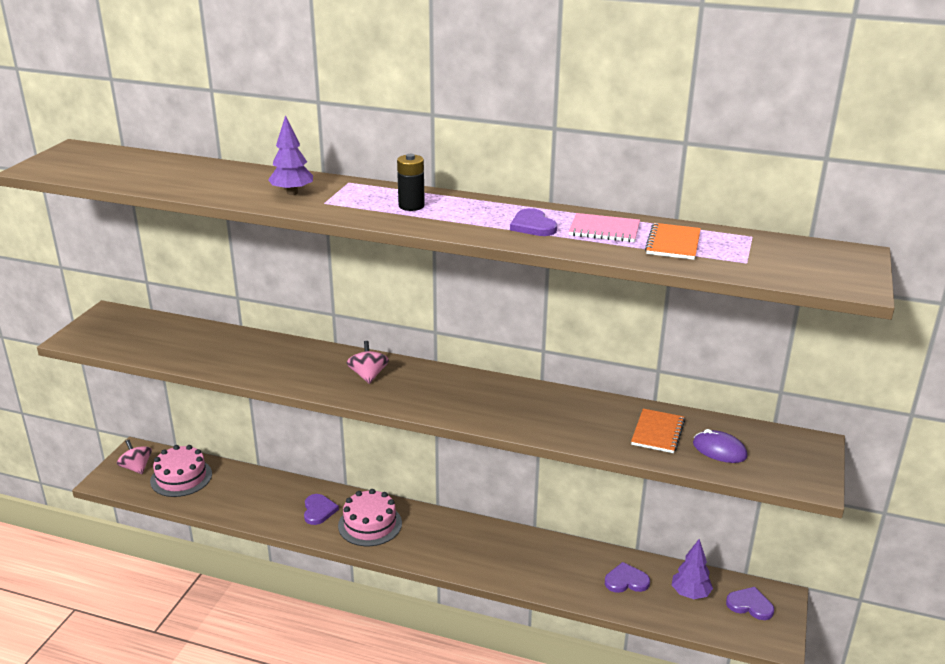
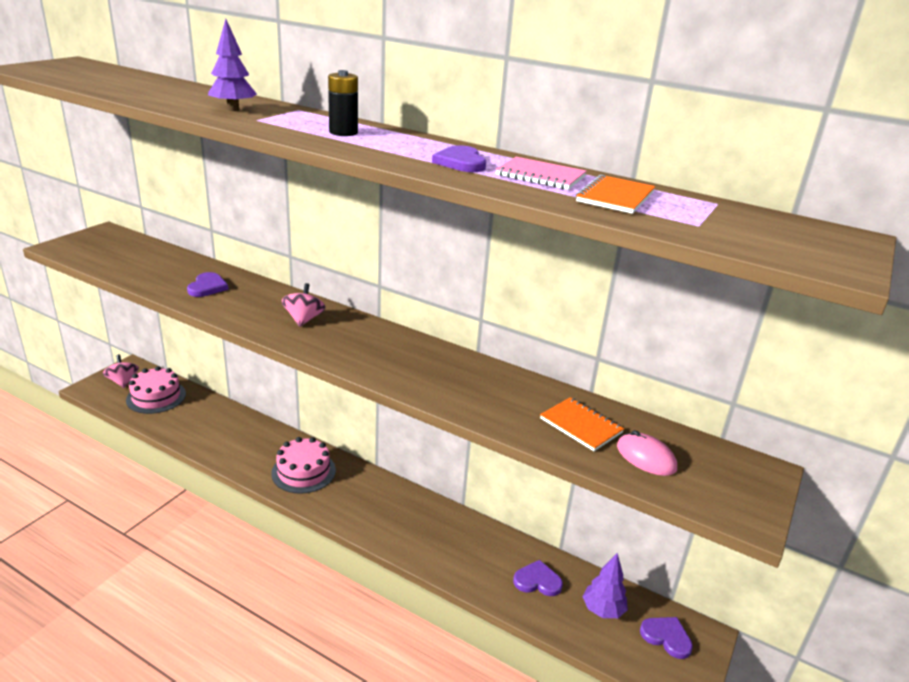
camera: 10 degrees right, 0 degrees up
purple heart [304,494,339,525] -> purple heart moved to [187,272,229,297]
orange notebook [631,409,685,453] -> orange notebook turned 75 degrees counterclockwise [540,398,624,451]
purple mouse [693,429,748,463] -> pink mouse [617,430,677,476]

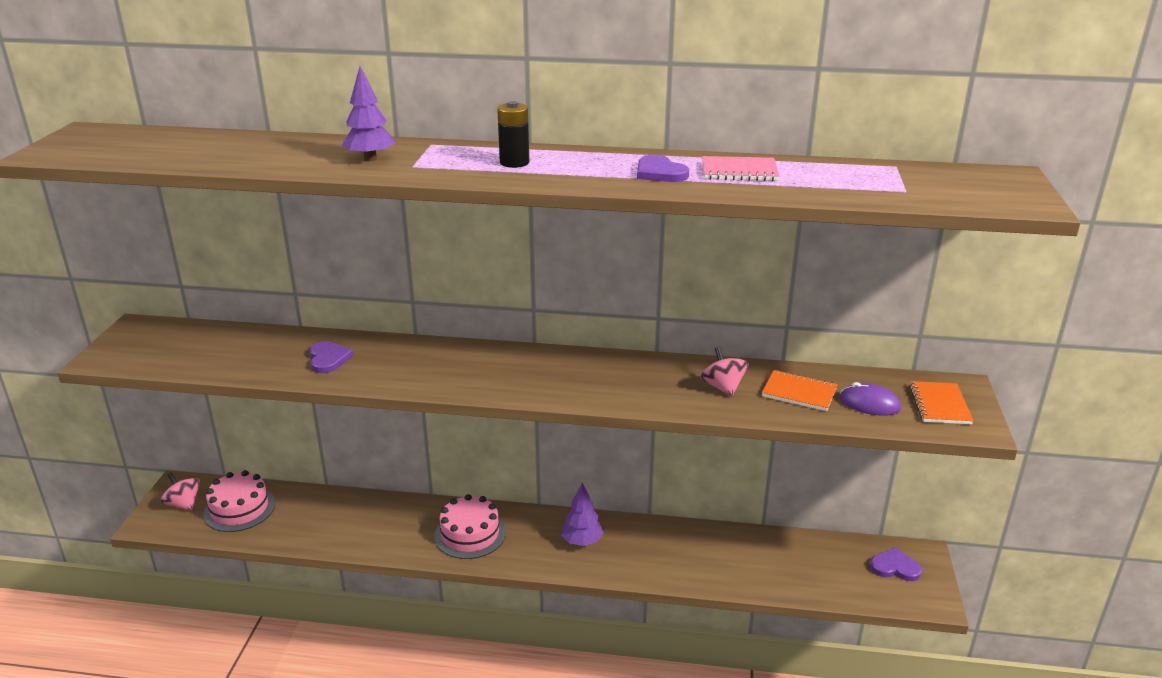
camera: 20 degrees left, 0 degrees up
pink spinning top [282,283,325,327] -> pink spinning top moved to [700,347,748,397]
purple heart [513,560,563,596] -> none
orange notebook [576,175,655,214] -> orange notebook moved to [909,381,974,424]
purple tree [582,553,628,618] -> purple tree moved to [561,482,604,546]
pink mouse [617,430,677,476] -> purple mouse [840,382,901,416]

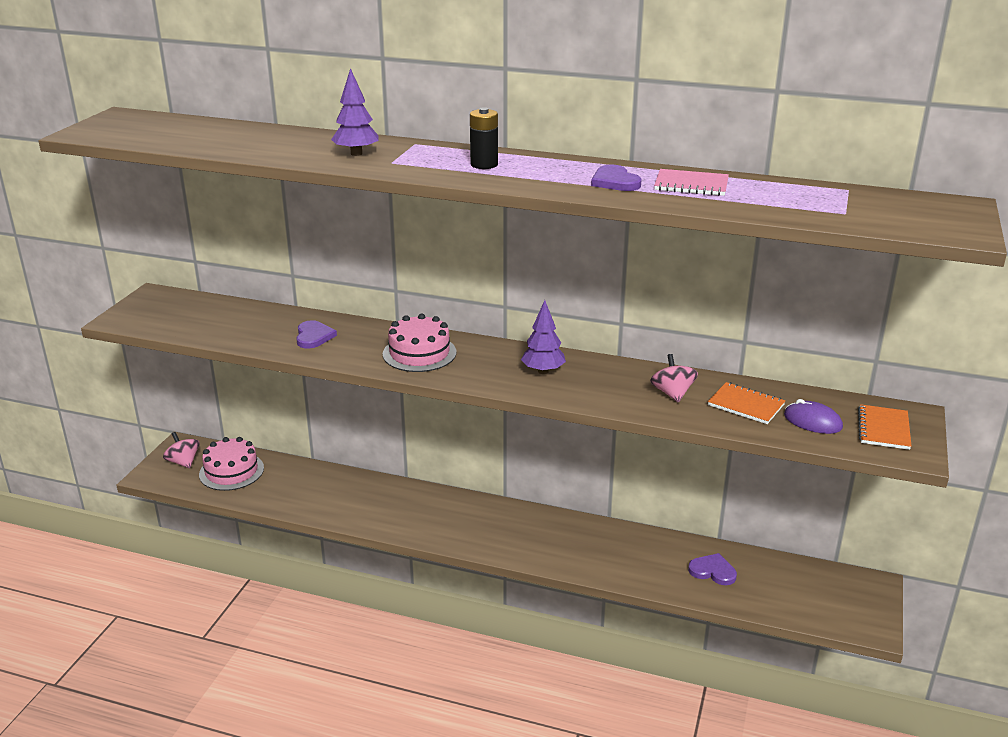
camera: 10 degrees right, 0 degrees up
pink cake [434,494,506,559] -> pink cake moved to [383,314,457,372]
purple tree [561,482,604,546] -> purple tree moved to [521,300,566,374]
purple heart [870,547,922,581] -> purple heart moved to [688,553,737,585]

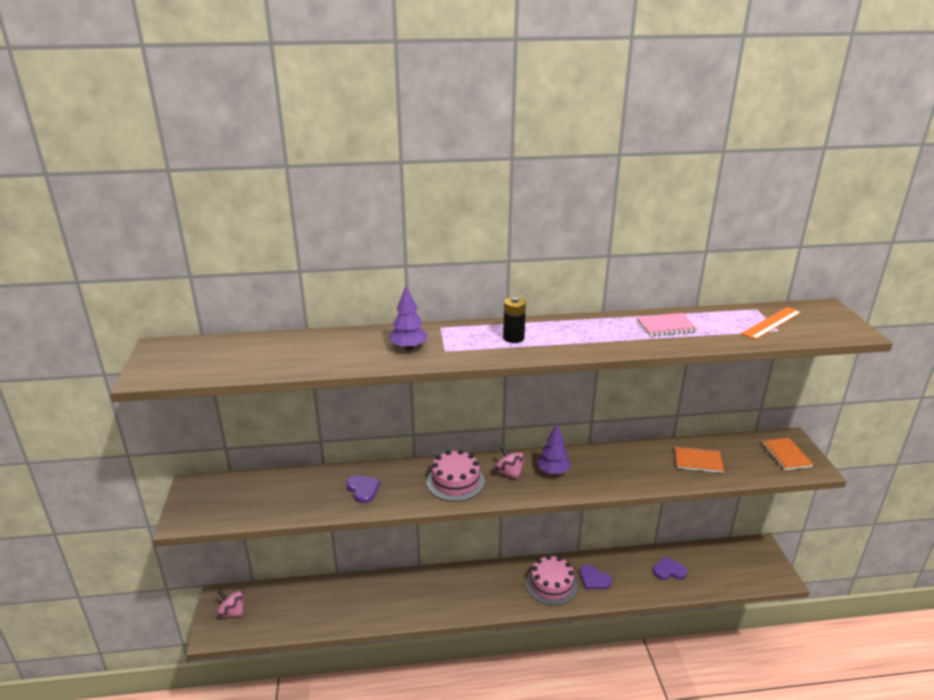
camera: 25 degrees left, 0 degrees up
pink cake [199,437,264,491] -> pink cake moved to [526,555,578,606]
purple heart [591,165,642,191] -> purple heart moved to [580,565,612,589]
pink spinning top [650,354,698,403] -> pink spinning top moved to [494,445,525,480]
purple mouse [784,399,843,434] -> none
none -> orange ruler [741,307,801,340]

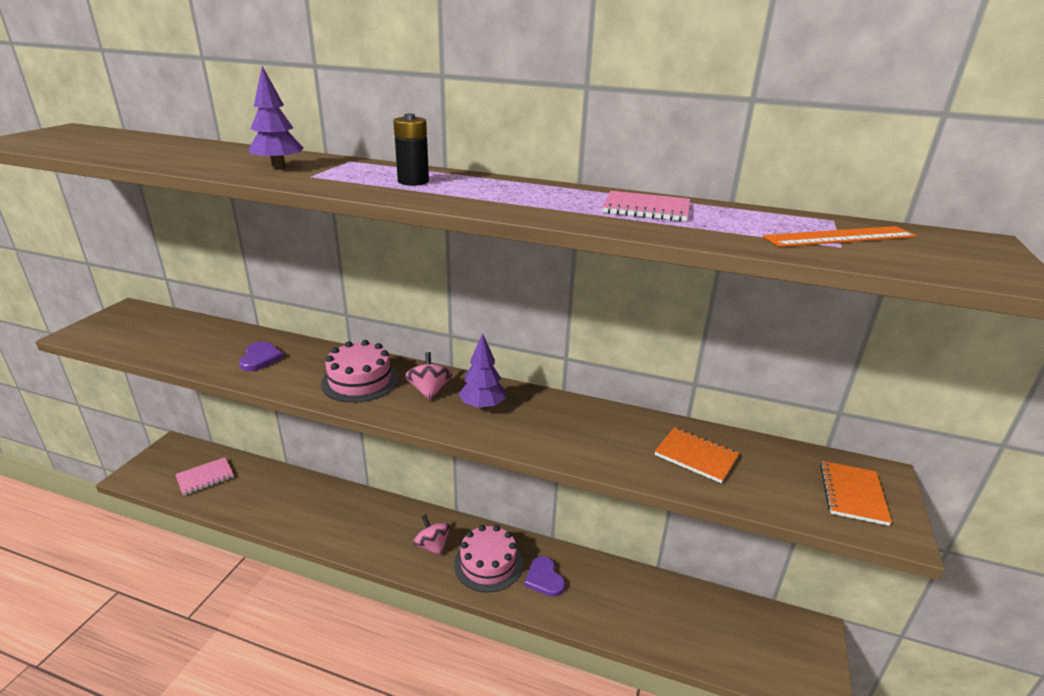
camera: 25 degrees right, 0 degrees up
pink spinning top [217,590,244,617] -> pink spinning top moved to [413,514,450,555]
purple heart [653,556,687,580] -> none
none -> pink notebook [175,457,234,496]

